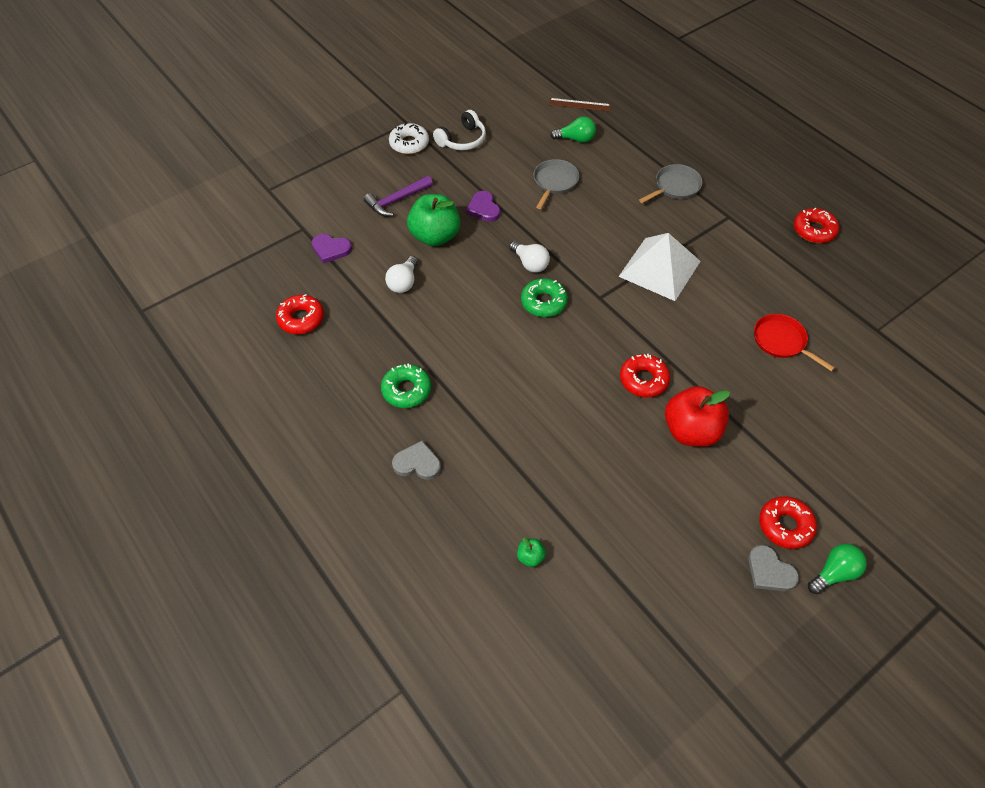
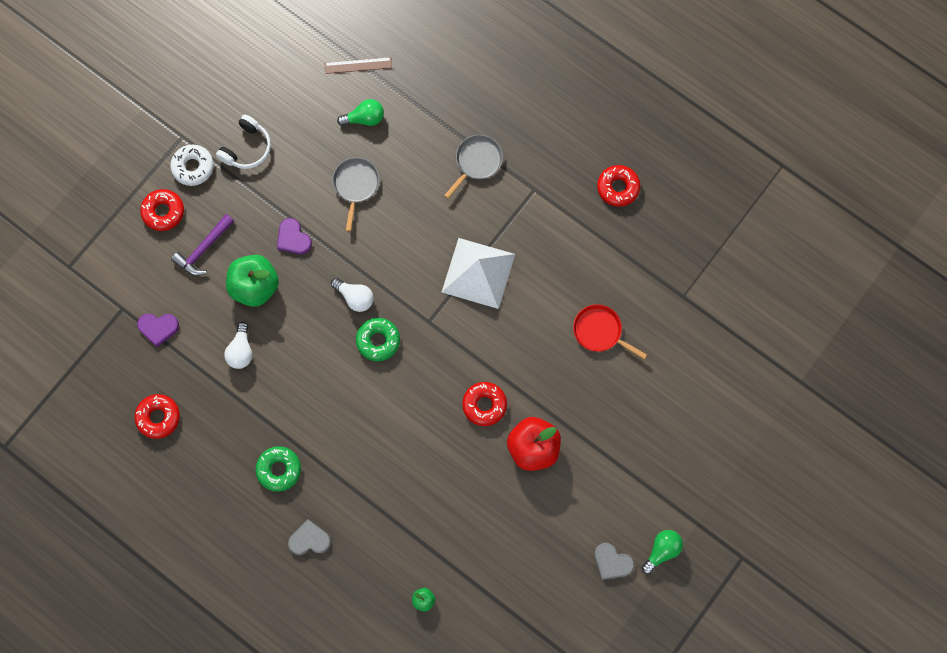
camera: 15 degrees left, 20 degrees up
red donut [759,496,817,549] -> red donut moved to [140,189,184,231]

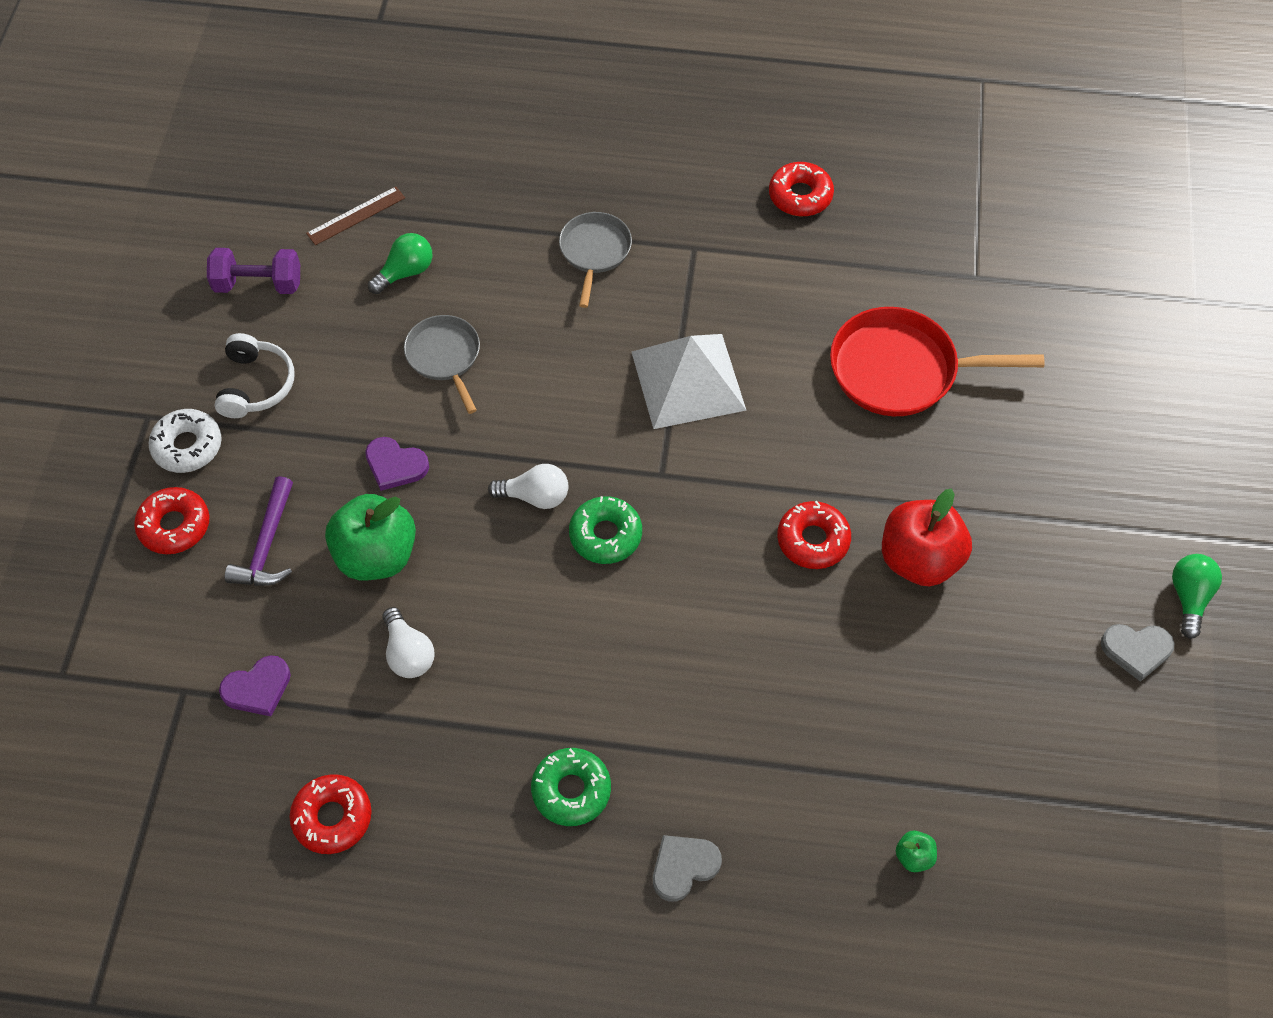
camera: 30 degrees left, 15 degrees down
red pan [573,304,647,359] -> red pan [830,307,1045,416], size x1.66
none -> purple dumbbell [207,248,300,294]

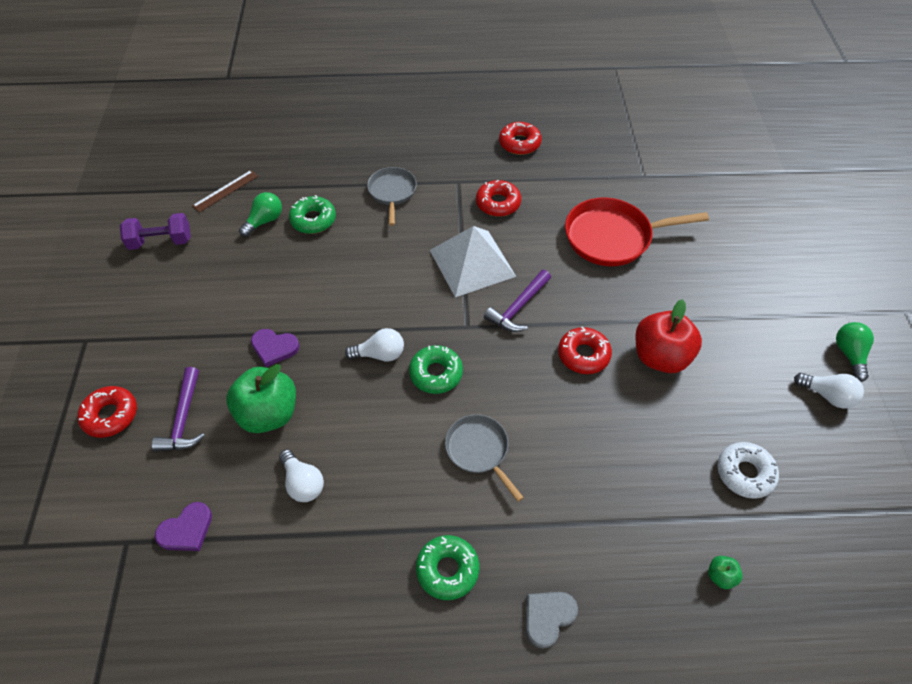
camera: 10 degrees left, 5 degrees down
white donut [149,409,222,473] -> white donut moved to [717,442,779,499]
white headphones [215,333,294,418] -> none
red donut [289,774,372,854] -> red donut moved to [476,180,521,217]
grey pan [404,315,480,414] -> grey pan moved to [445,414,524,502]
grey heart [1101,624,1175,682] -> white light bulb [794,373,864,408]
none -> green donut [289,195,336,234]
none -> purple hammer [484,270,551,332]

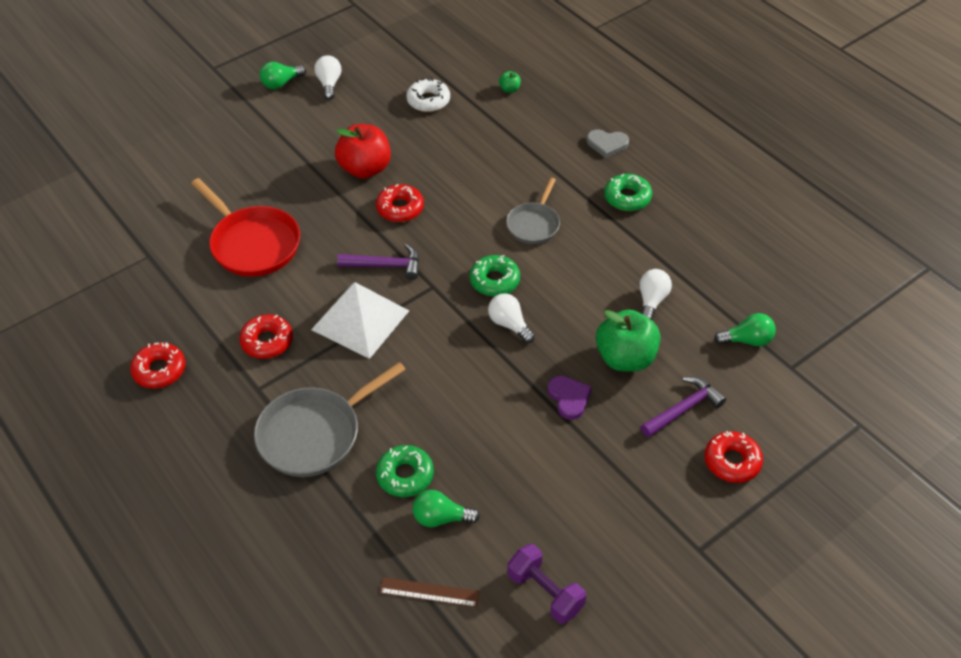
camera: 125 degrees left, 5 degrees down
purple heart [155,502,212,551] -> green light bulb [714,313,776,346]
grey pan [367,167,417,226] -> grey pan [254,362,406,477], size x1.66

